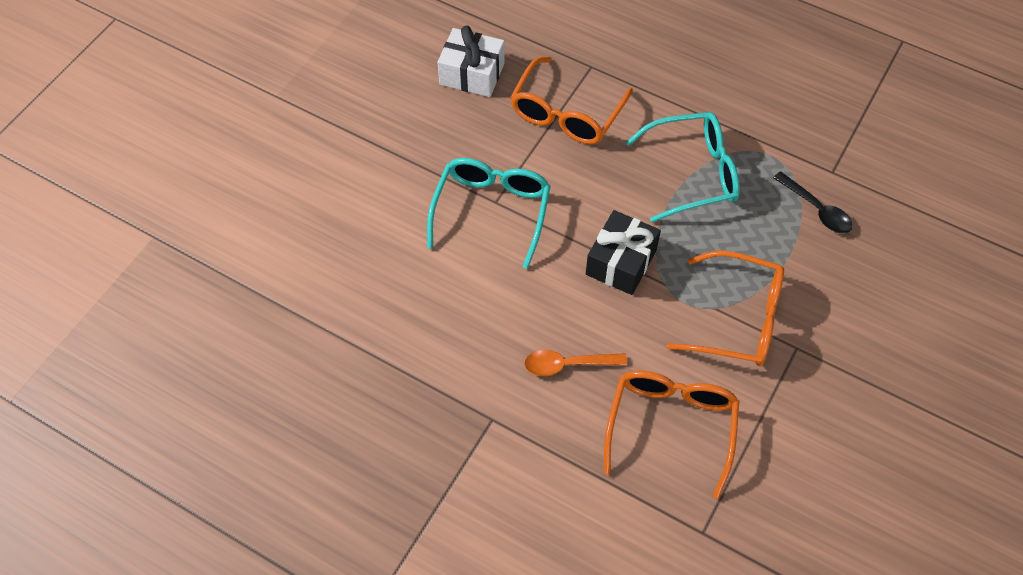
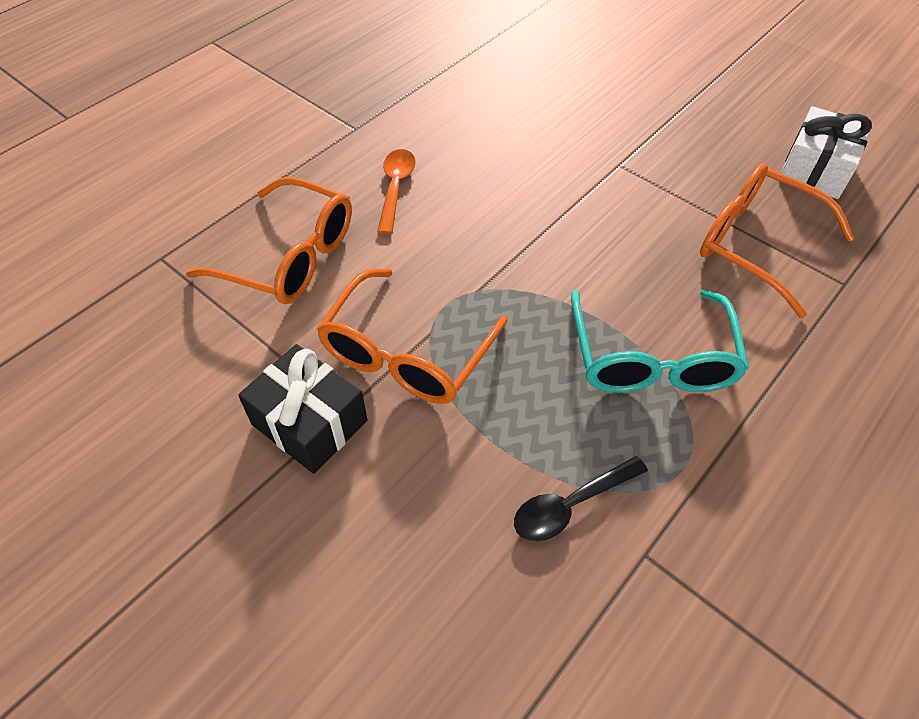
camera: 100 degrees right, 5 degrees down
turquoise glasses [427,158,551,269] -> none
black gift [586,210,661,295] -> black gift moved to [238,344,367,474]

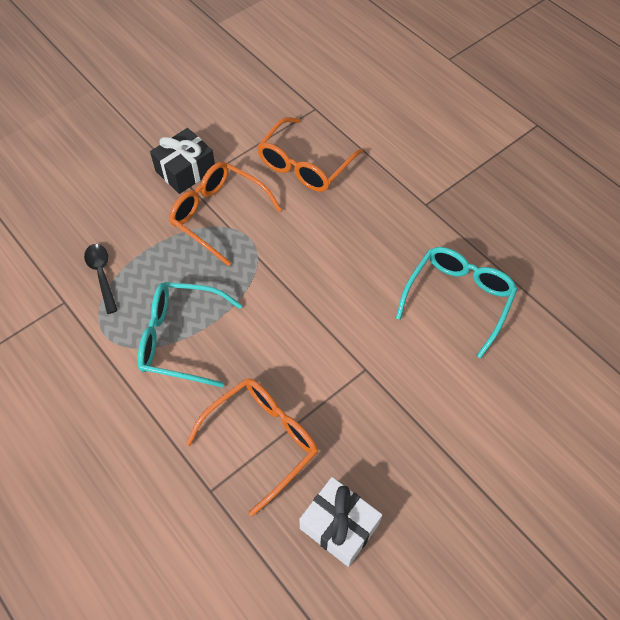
camera: 100 degrees right, 5 degrees up
orange spoon [377,149,416,234] -> none
none -> turquoise glasses [396,247,518,358]

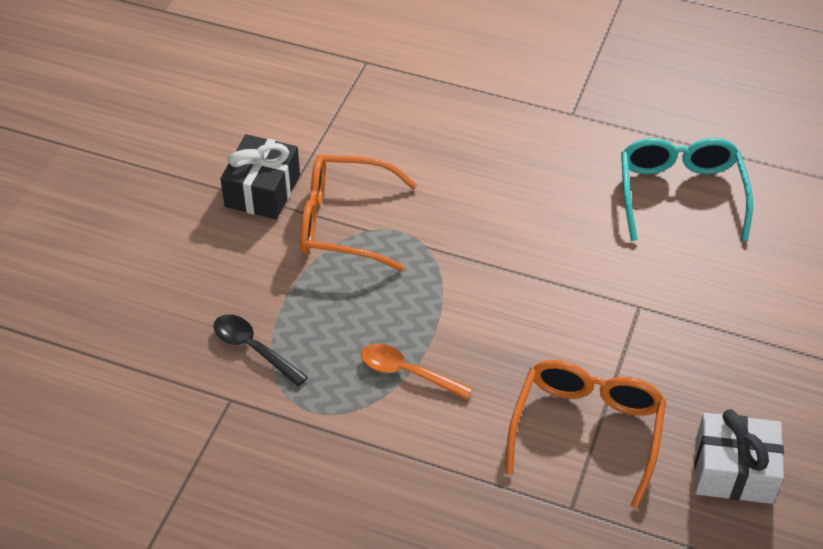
camera: 30 degrees left, 10 degrees down
turquoise glasses [138,282,242,388] -> orange spoon [361,343,473,399]
orange glasses [257,117,363,192] -> none

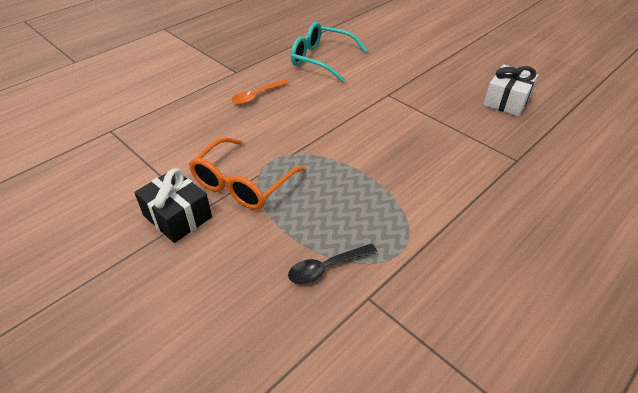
camera: 65 degrees left, 5 degrees down
orange spoon [361,343,473,399] -> orange spoon moved to [232,79,289,105]
orange glasses [505,360,666,508] -> none

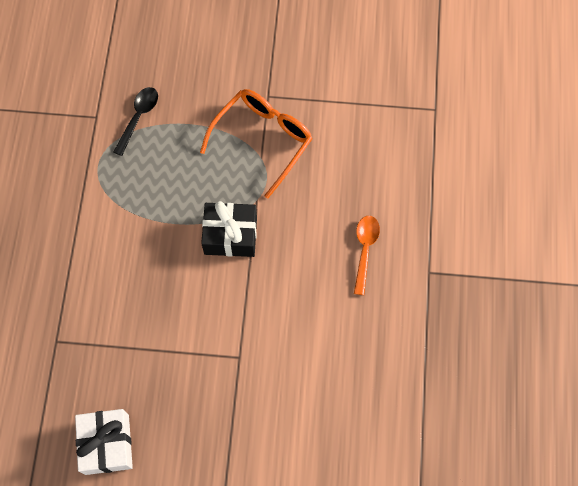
camera: 140 degrees right, 25 degrees up
black gift [134,168,212,243] -> black gift moved to [201,201,257,257]
orange glasses [189,137,306,210] -> orange glasses turned 45 degrees clockwise [200,89,313,198]
turquoise glasses [291,22,367,82] -> none

